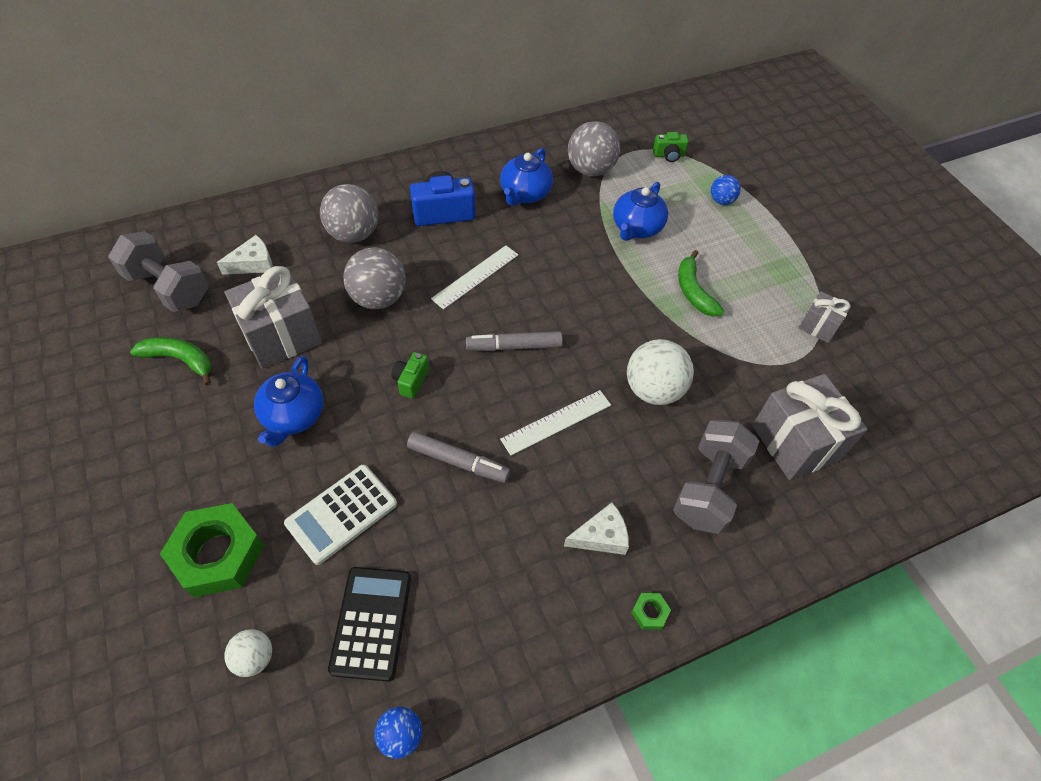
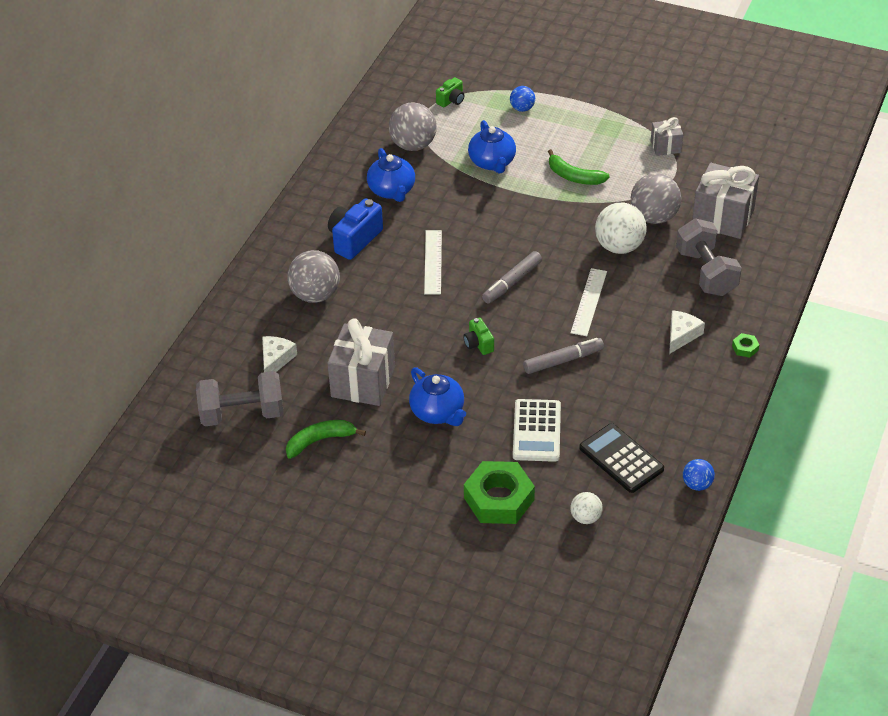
camera: 40 degrees left, 10 degrees down
grey ball [343,247,406,309] -> grey ball moved to [631,173,681,224]

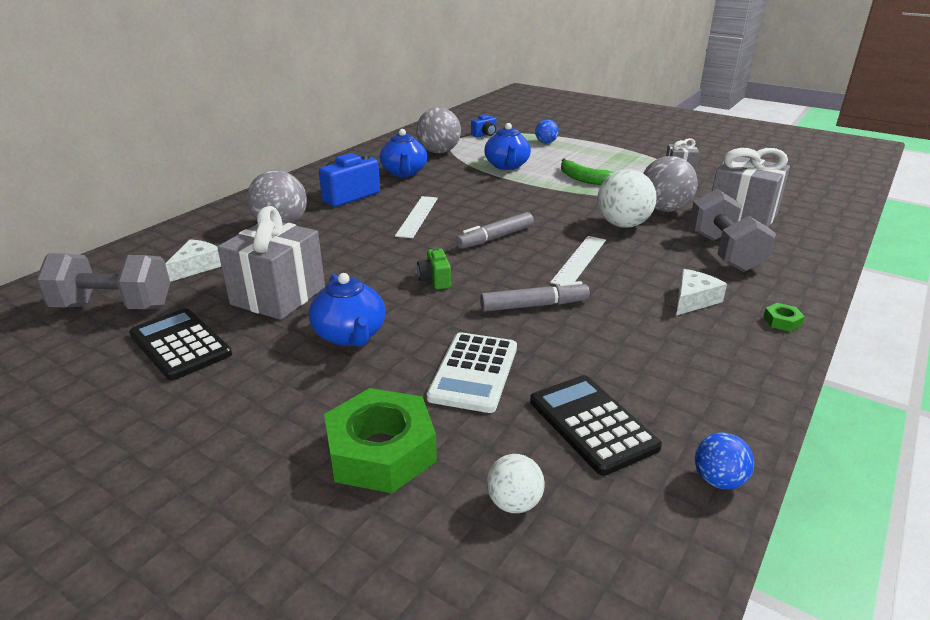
camera: 10 degrees right, 15 degrees down
green banana [286,420,366,459] -> black calculator [129,308,232,381]
green camera [436,77,465,107] -> blue camera [471,114,496,137]

